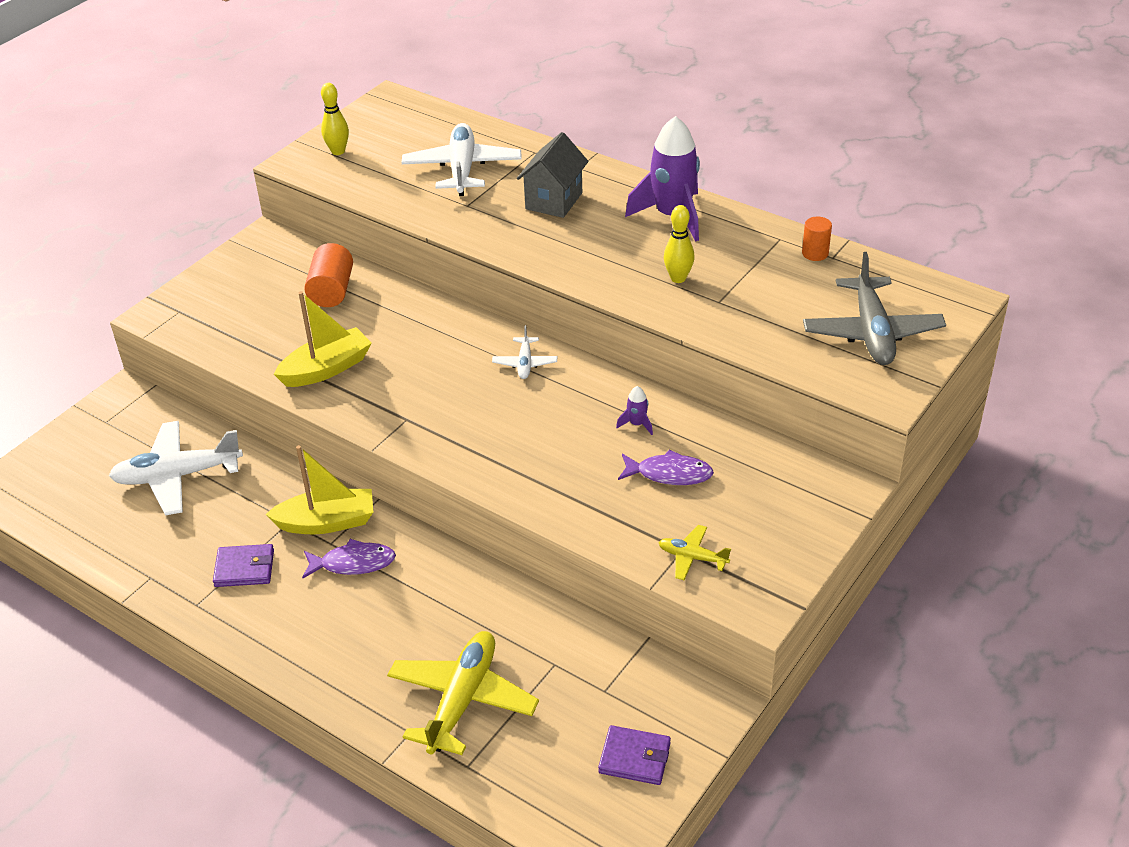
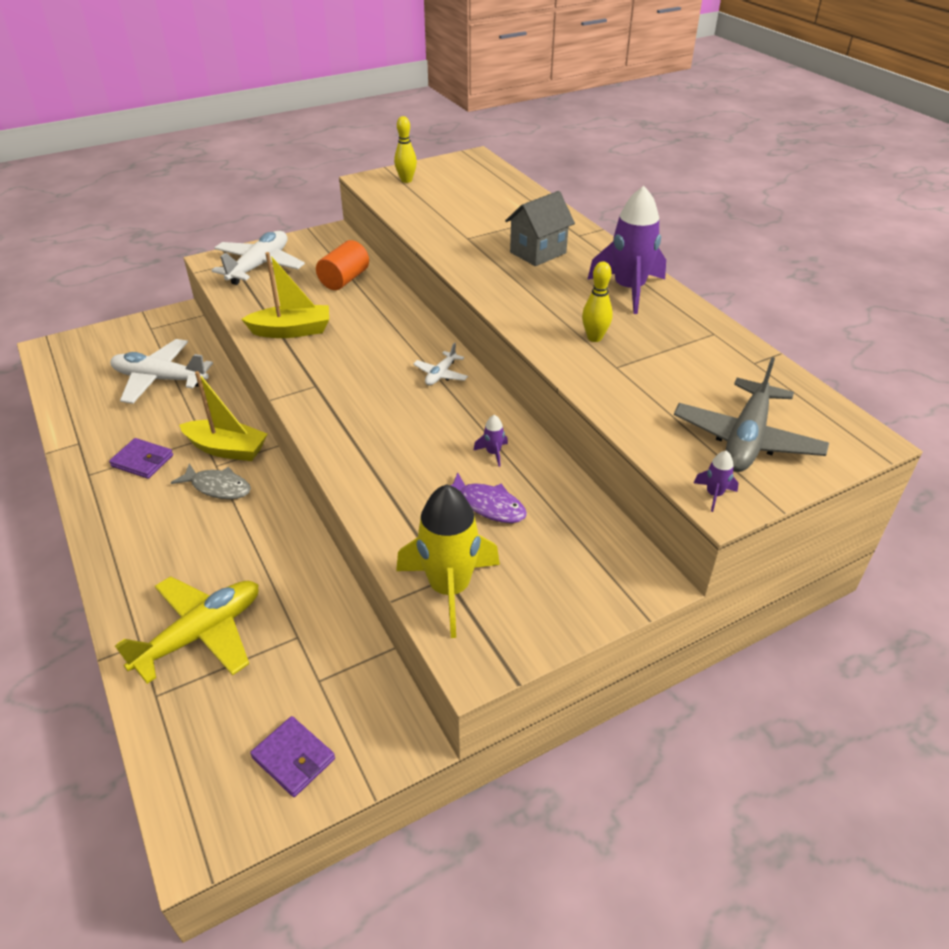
camera: 25 degrees right, 0 degrees up
purple fish [302,539,396,578] -> grey fish [171,464,251,499]
white plane [402,123,521,196] -> white plane moved to [211,231,305,285]
yellow plane [658,525,731,580] -> yellow rocket [396,484,500,638]
orange cylinder [802,217,832,261] -> none
none -> purple rocket [694,450,739,512]

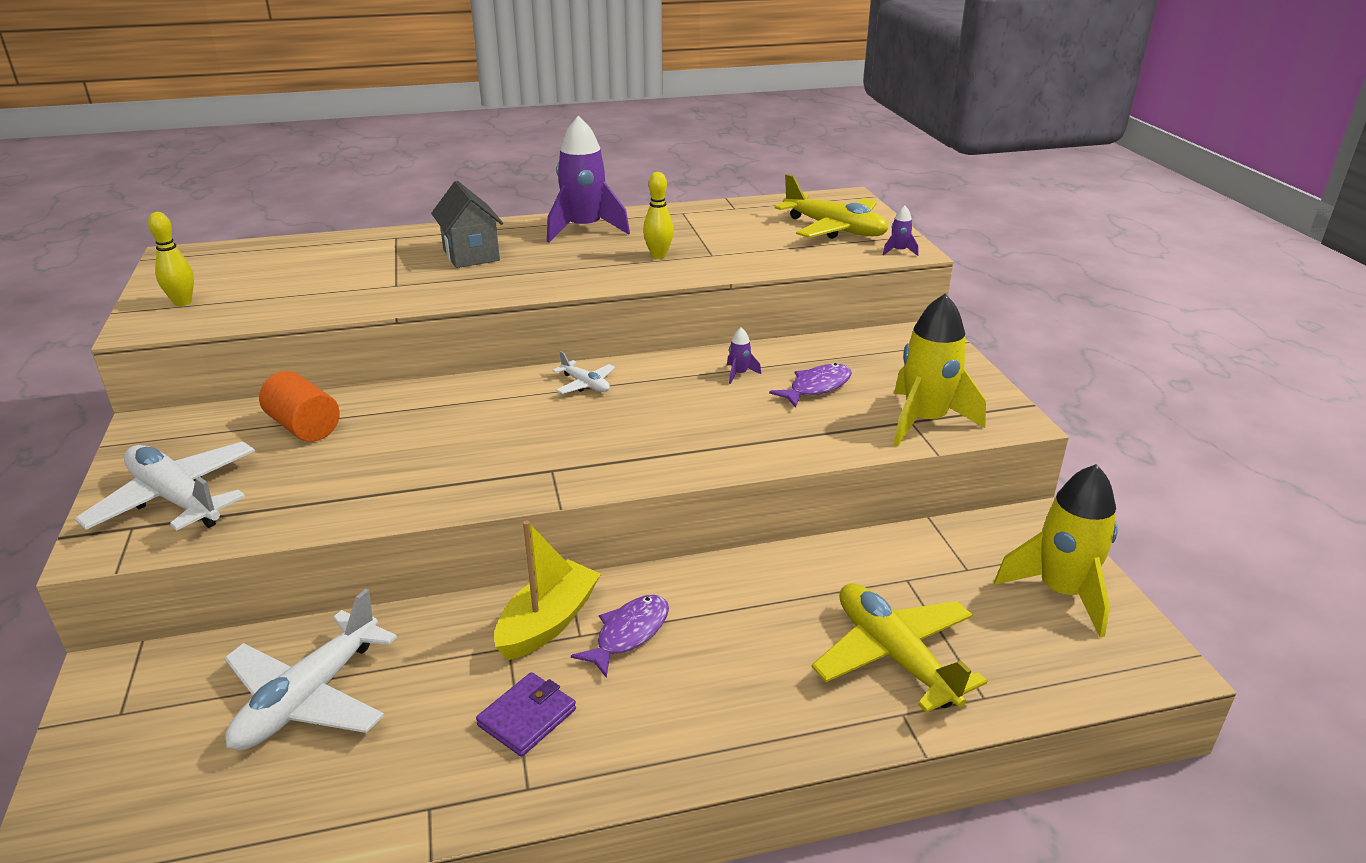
camera: 75 degrees left, 10 degrees down
grey fish [171,464,251,499] -> purple fish [571,595,669,678]
yellow boat [241,252,329,338] -> none
purple wallet [250,716,335,797] -> yellow rocket [994,464,1118,637]
grey plane [674,357,829,472] -> yellow plane [775,174,888,239]

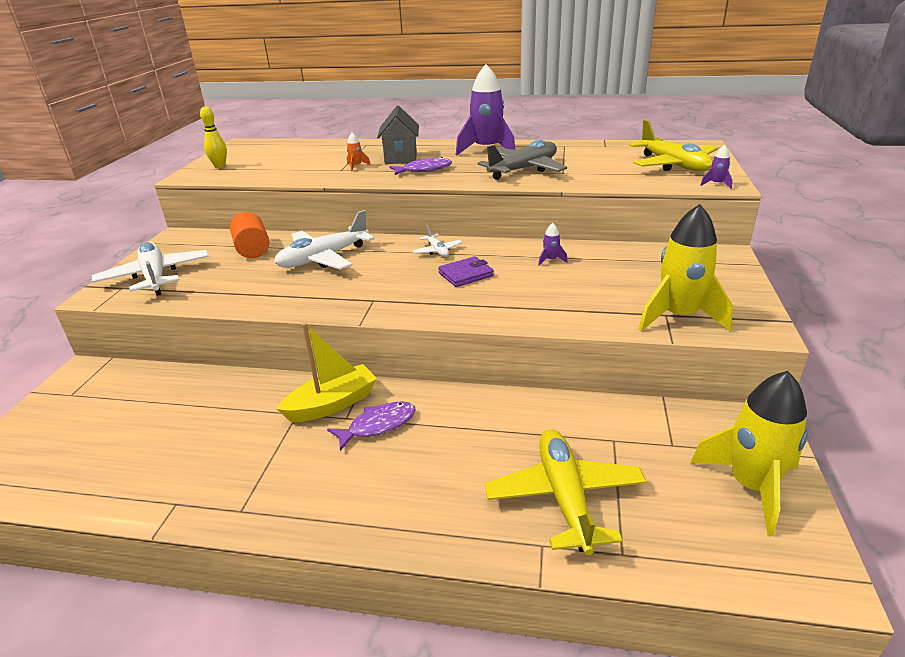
camera: 25 degrees right, 0 degrees up
white plane [224,589,397,750] -> white plane moved to [274,210,375,270]
purple wallet [476,672,576,757] -> purple wallet moved to [438,256,494,287]
yellow bowling pin [643,172,674,259] -> grey plane [477,140,567,180]
purple fish [769,363,852,408] -> purple fish moved to [390,157,452,175]
none -> orange rocket [347,132,371,171]

